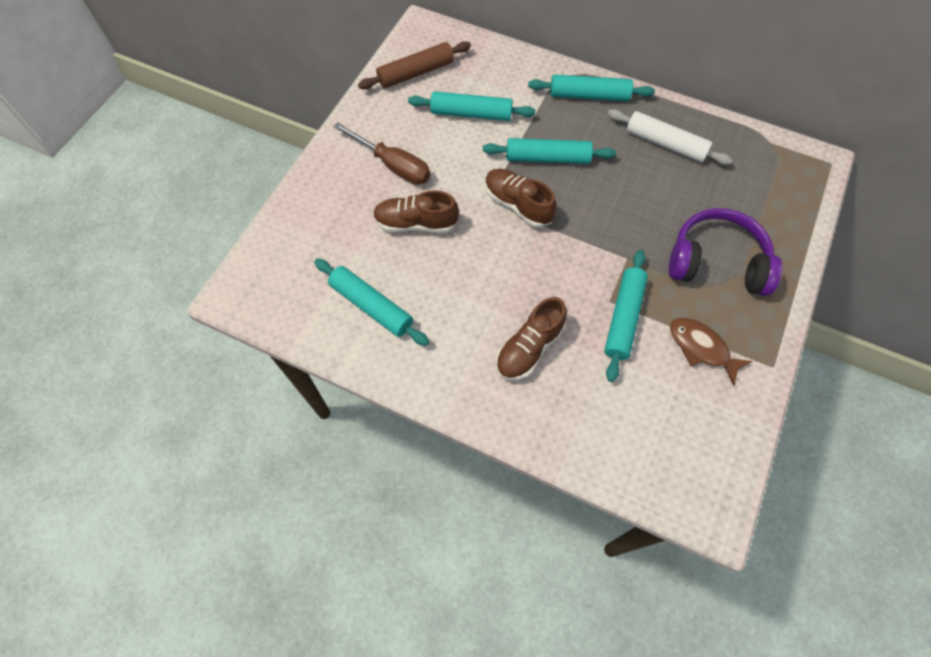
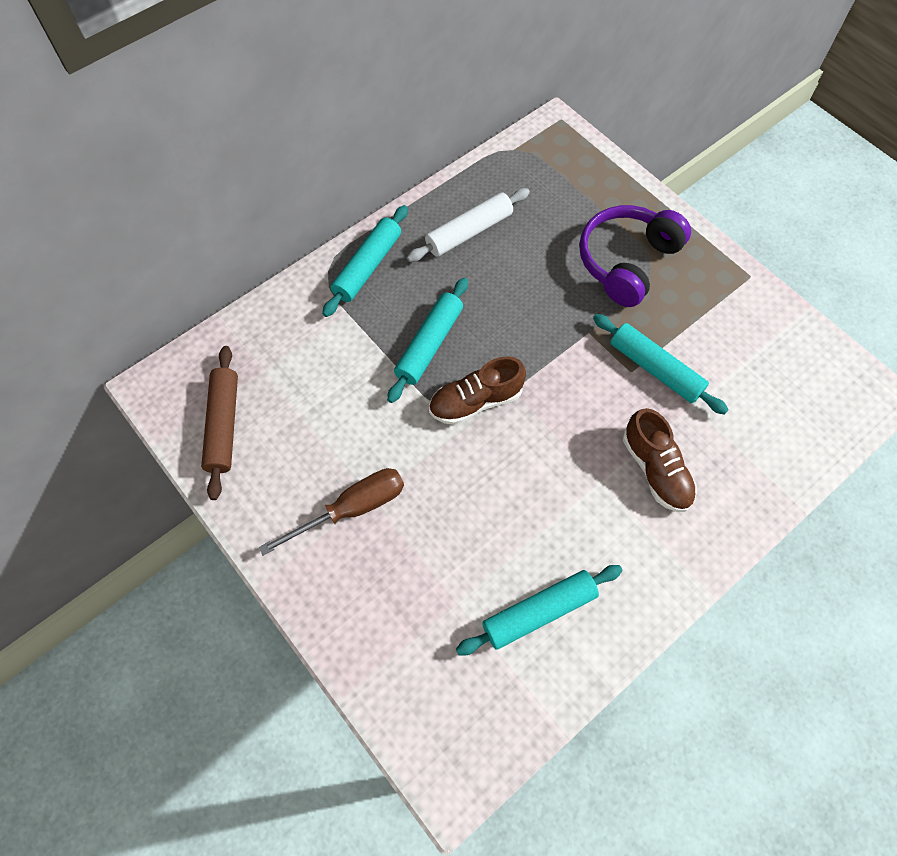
camera: 65 degrees left, 0 degrees up
brown shoe [373,190,459,233] -> none
turquoise rolling pin [408,91,535,121] -> none
brown fish [670,318,752,386] -> none

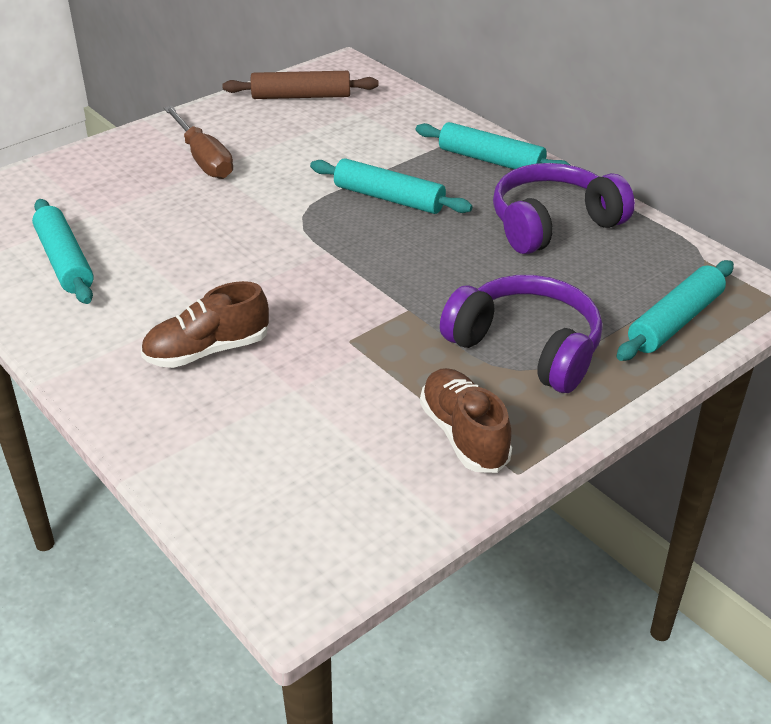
camera: 90 degrees right, 25 degrees down
white rolling pin [407,188,530,262] -> purple headphones [493,163,635,254]
brown shoe [429,356,526,425] -> brown shoe moved to [420,368,512,473]
turquoise rolling pin [593,314,729,415] -> turquoise rolling pin moved to [616,260,734,361]

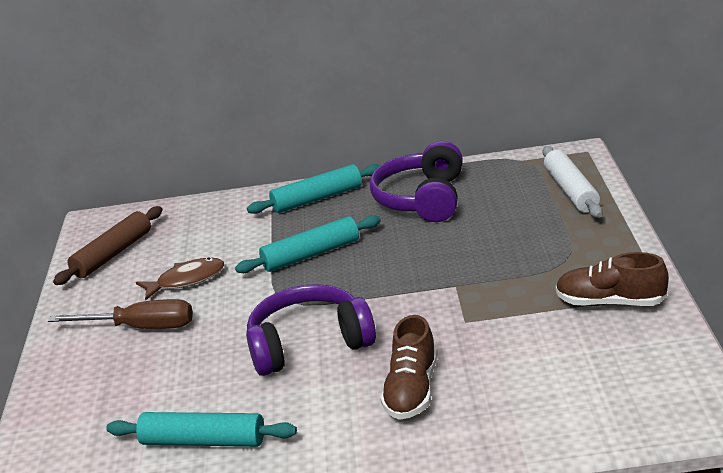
camera: 50 degrees left, 10 degrees down
purple headphones [440,275,602,393] -> purple headphones moved to [246,284,376,376]
turquoise rolling pin [616,260,734,361] -> white rolling pin [543,146,602,218]
none -> brown fish [136,257,224,301]

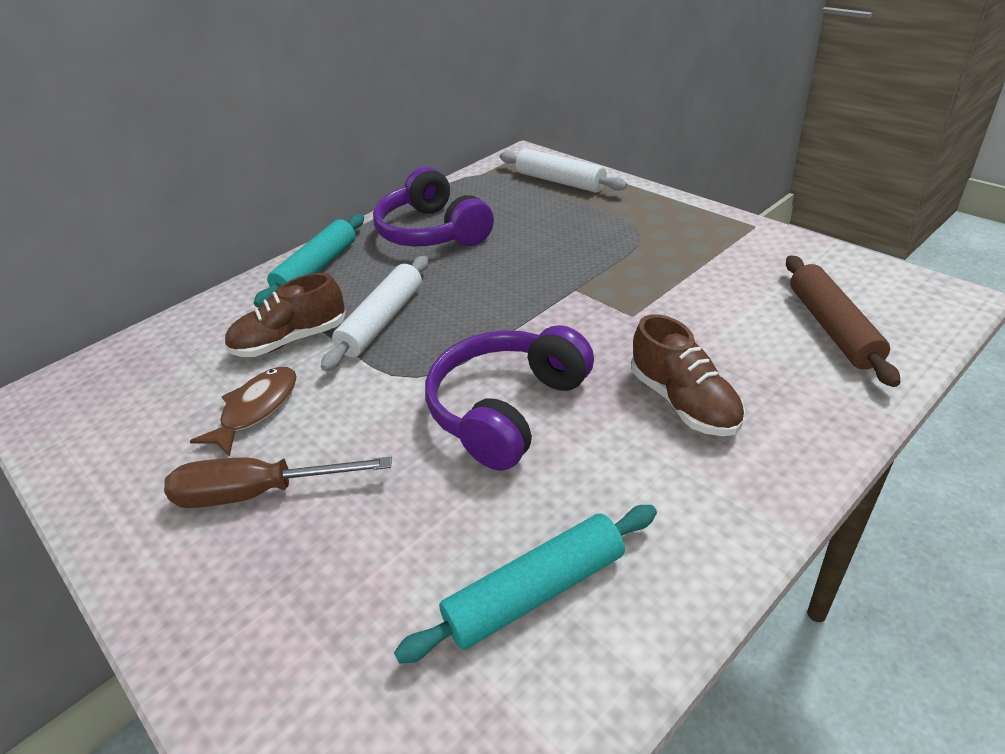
camera: 40 degrees left, 10 degrees up
brown screwdriver [48,299,193,329] -> brown screwdriver turned 150 degrees counterclockwise [164,457,392,508]
brown rolling pin [53,206,163,285] -> brown rolling pin moved to [786,255,900,387]
turquoise rolling pin [235,215,381,273] -> white rolling pin [321,256,428,371]
brown shoe [556,252,669,306] -> brown shoe moved to [224,273,346,357]

